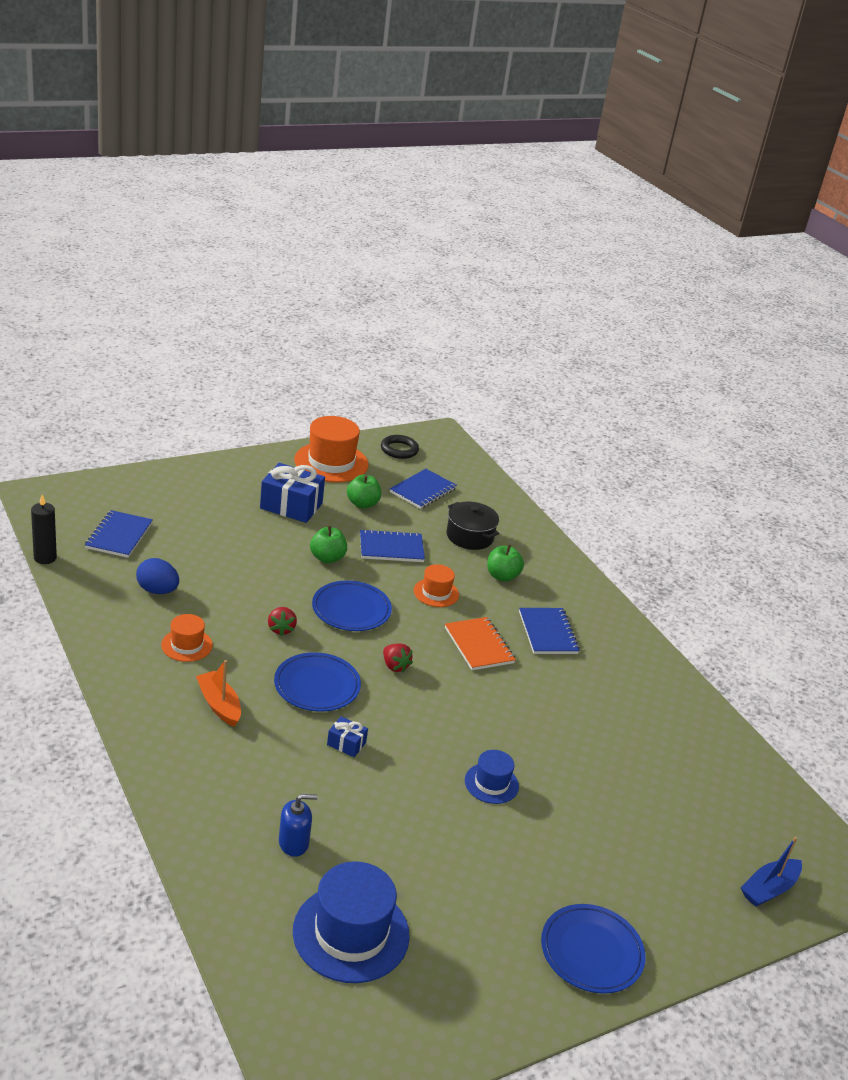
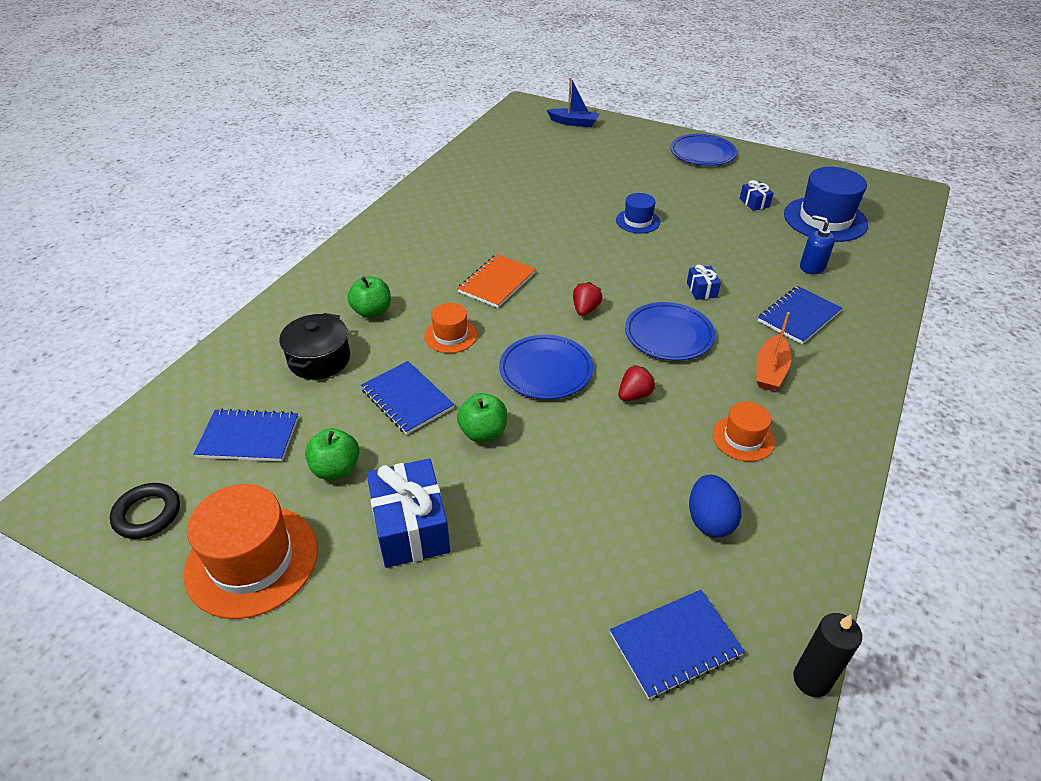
camera: 120 degrees left, 10 degrees up
blue notebook [519,608,580,654] -> blue notebook moved to [758,286,842,344]
none -> blue gift [740,180,774,211]

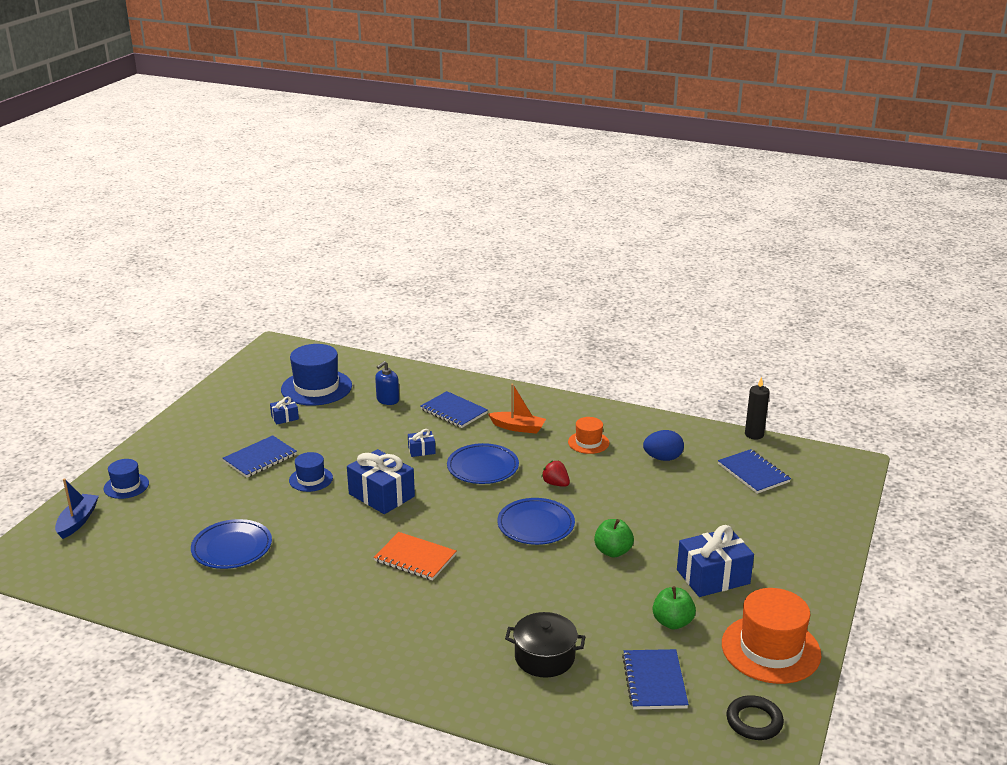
camera: 95 degrees left, 15 degrees down
green apple [348,276,391,318] -> none
blue notebook [361,361,454,435] -> blue notebook moved to [223,435,297,478]
orange hat [424,303,477,353] -> none
red strawberry [573,282,602,316] -> none
blue plate [670,134,737,166] -> blue plate moved to [191,519,272,569]
none -> blue hat [104,459,149,499]
none -> blue gift [347,449,415,514]

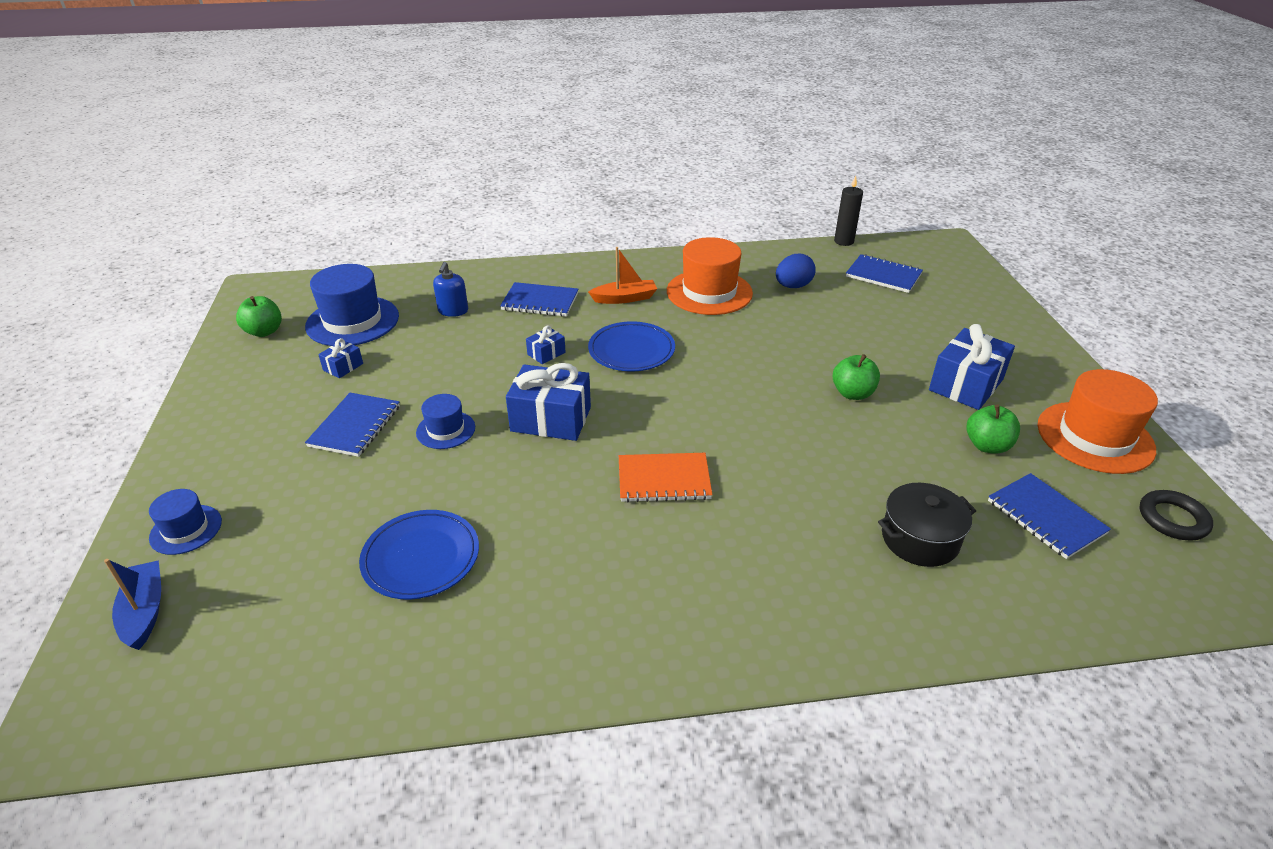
camera: 30 degrees left, 10 degrees up
blue plate [497,498,575,545] -> none
red strawberry [541,460,570,487] -> none
orange hat [568,417,609,454] -> orange hat [667,237,753,315], size x1.84
none -> green apple [236,296,282,337]

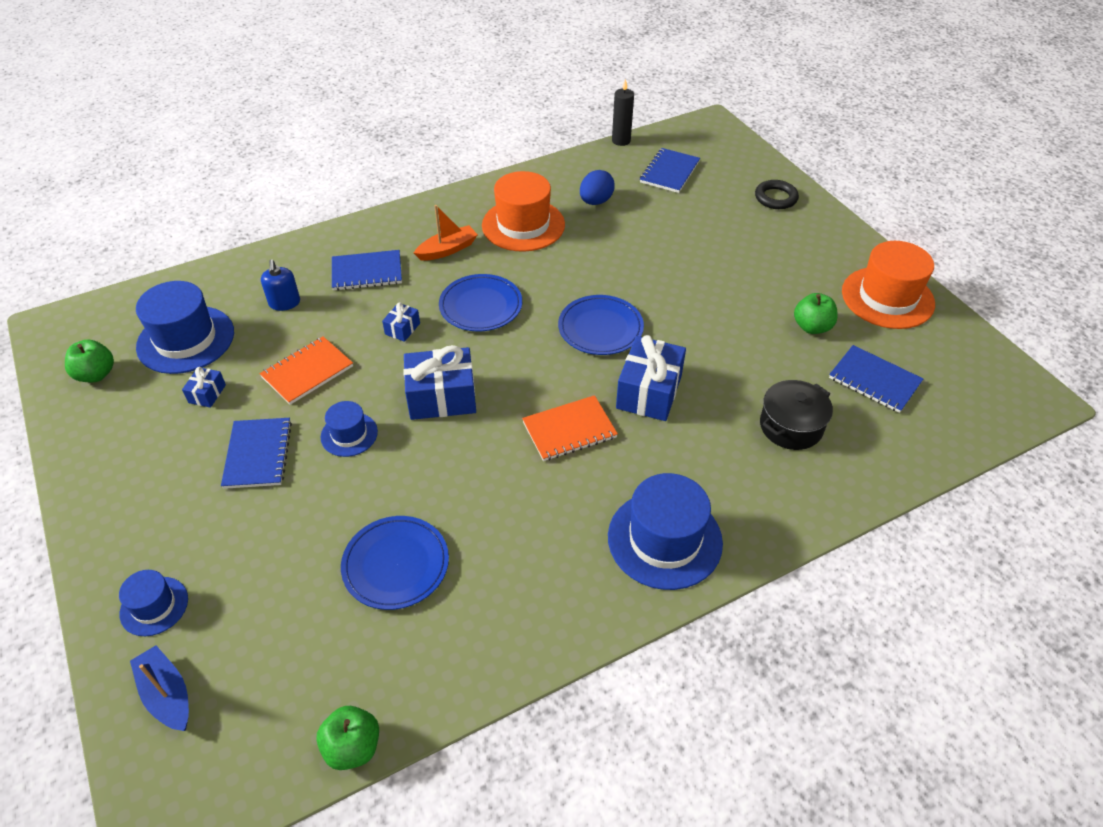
camera: 20 degrees left, 10 degrees up
green apple [833,354,880,400] -> green apple moved to [316,706,379,770]
blue notebook [846,254,923,293] -> blue notebook turned 75 degrees counterclockwise [640,148,700,193]
blue gift [929,324,1015,410] -> blue gift moved to [616,335,686,421]
black ring [1140,490,1213,541] -> black ring moved to [755,180,799,209]
none -> orange notebook [259,336,353,405]
none -> blue plate [558,295,644,355]
none -> blue hat [608,473,723,590]

